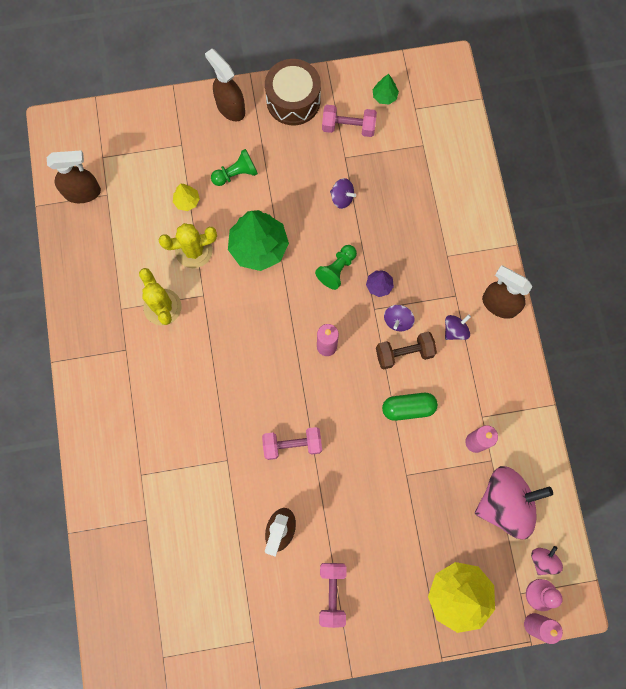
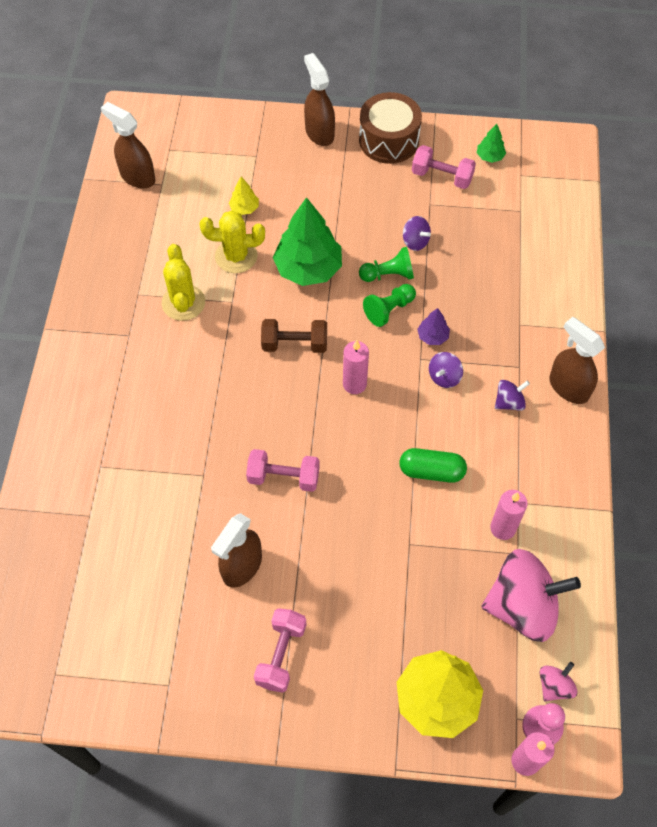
camera: 15 degrees right, 15 degrees down
brown spray bottle [47,151,101,203] -> brown spray bottle turned 150 degrees counterclockwise [101,102,155,189]
green pawn [211,149,258,186] -> green pawn moved to [359,247,414,282]
brown dumbbell [376,332,437,369] -> brown dumbbell moved to [261,319,327,353]

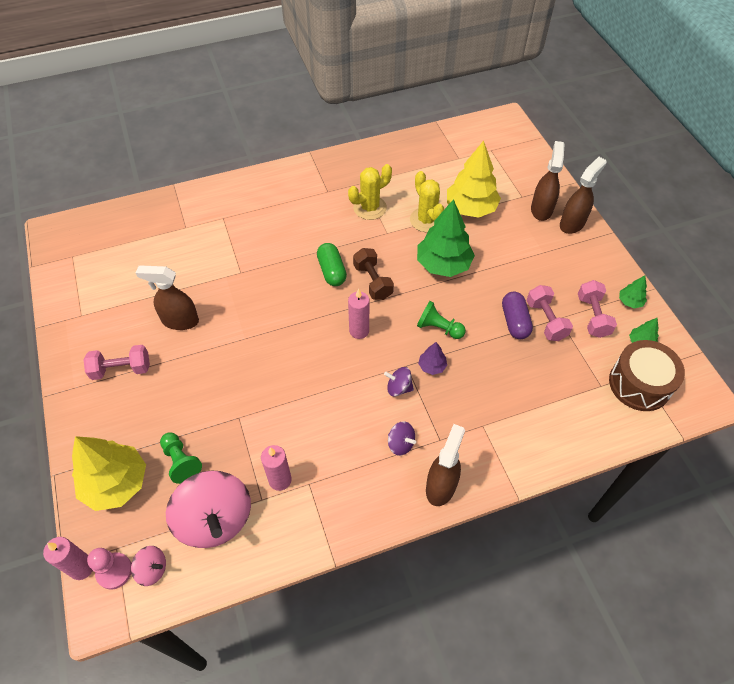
camera: 65 degrees right, 5 degrees down
brown spray bottle [101,102,155,189] -> brown spray bottle moved to [531,141,564,221]
yellow tree [229,177,259,215] -> yellow tree [447,141,501,218], size x2.20
pink dumbbell [246,449,320,492] -> pink dumbbell moved to [526,285,573,341]
brown drum [359,92,422,164] -> brown drum moved to [609,340,685,411]
green pawn [359,247,414,282] -> green pawn moved to [160,432,202,484]
green capsule [399,448,467,483] -> green capsule moved to [317,243,347,286]
purple spinning top [403,216,431,251] -> purple capsule [502,292,533,339]
none -> green tree [619,276,647,309]

